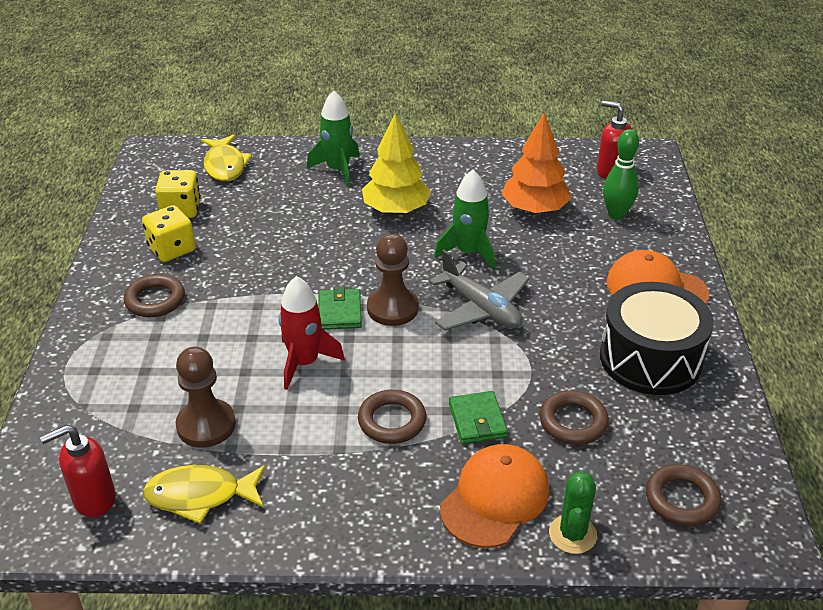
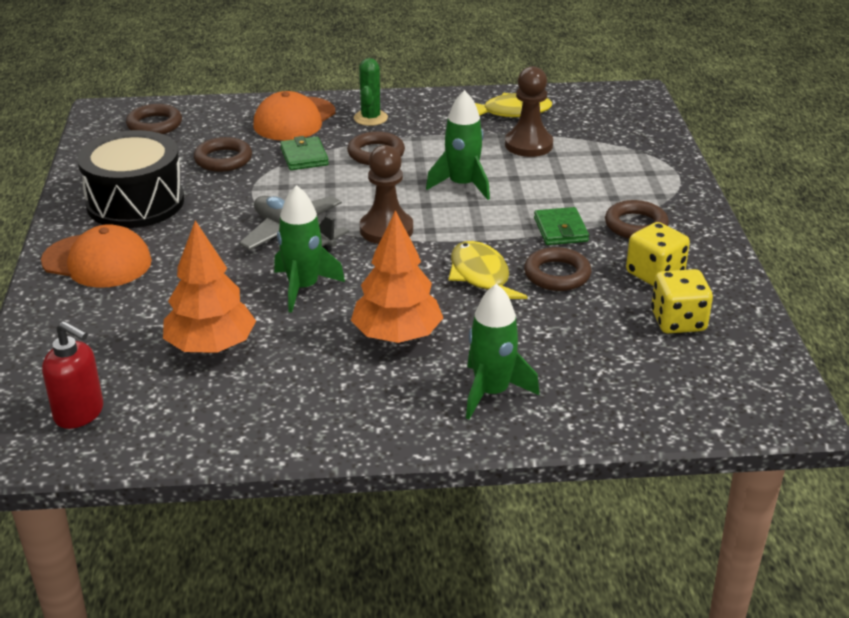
camera: 175 degrees right, 5 degrees down
red soap dispenser [40,425,116,517] -> none
yellow fish [201,134,252,181] -> yellow fish moved to [448,241,528,299]
red rocket [278,276,345,390] -> green rocket [426,90,490,200]
green wallet [319,287,362,330] -> green wallet moved to [534,207,589,245]
yellow tree [362,114,431,214] -> orange tree [351,210,443,343]
green cactus [549,471,597,554] -> green cactus moved to [354,58,388,126]
green bowling pin [603,129,639,220] -> none
none -> brown ring [524,247,591,291]

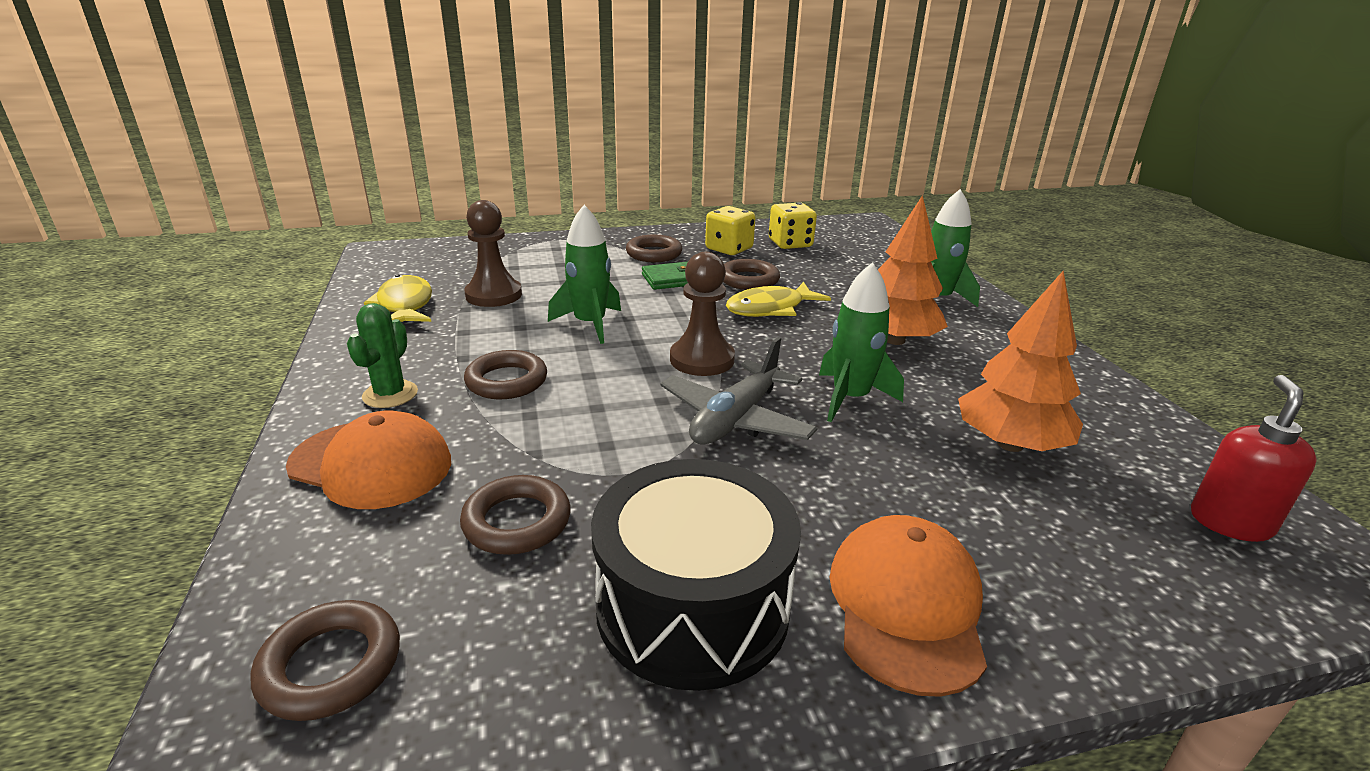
camera: 100 degrees left, 5 degrees down
green wallet [280,136,329,170] -> none
green cactus [354,58,388,126] -> green cactus turned 75 degrees counterclockwise [347,303,418,408]

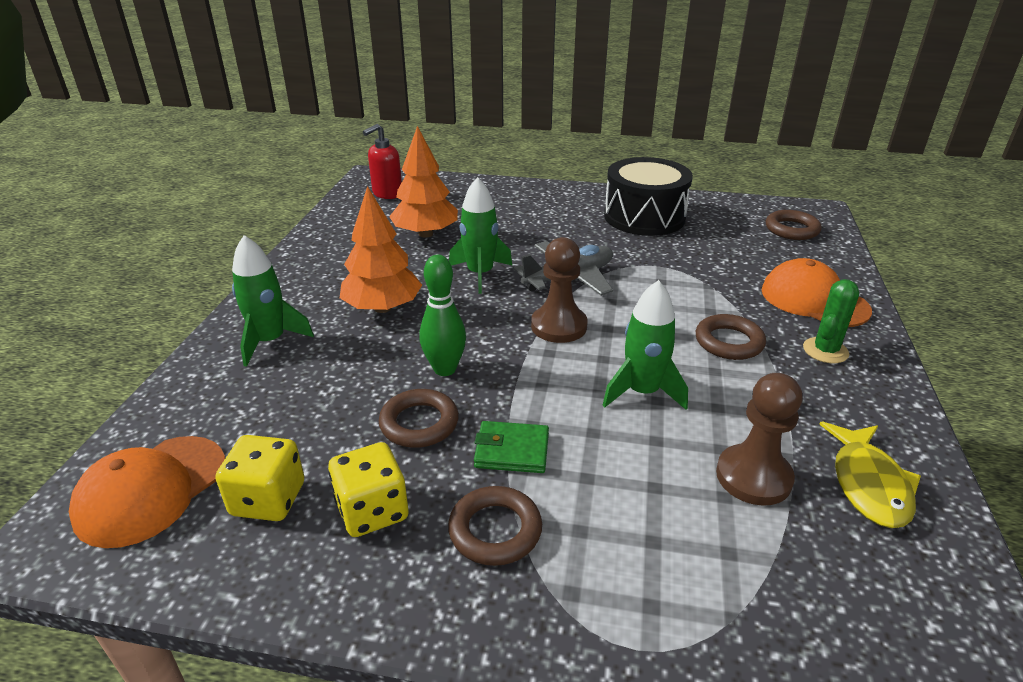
camera: 155 degrees left, 5 degrees up
brown ring [460,475,571,555] -> none
yellow fish [726,282,831,317] -> green bowling pin [419,255,466,376]
orange cap [829,515,987,697] -> orange cap moved to [69,436,225,548]

